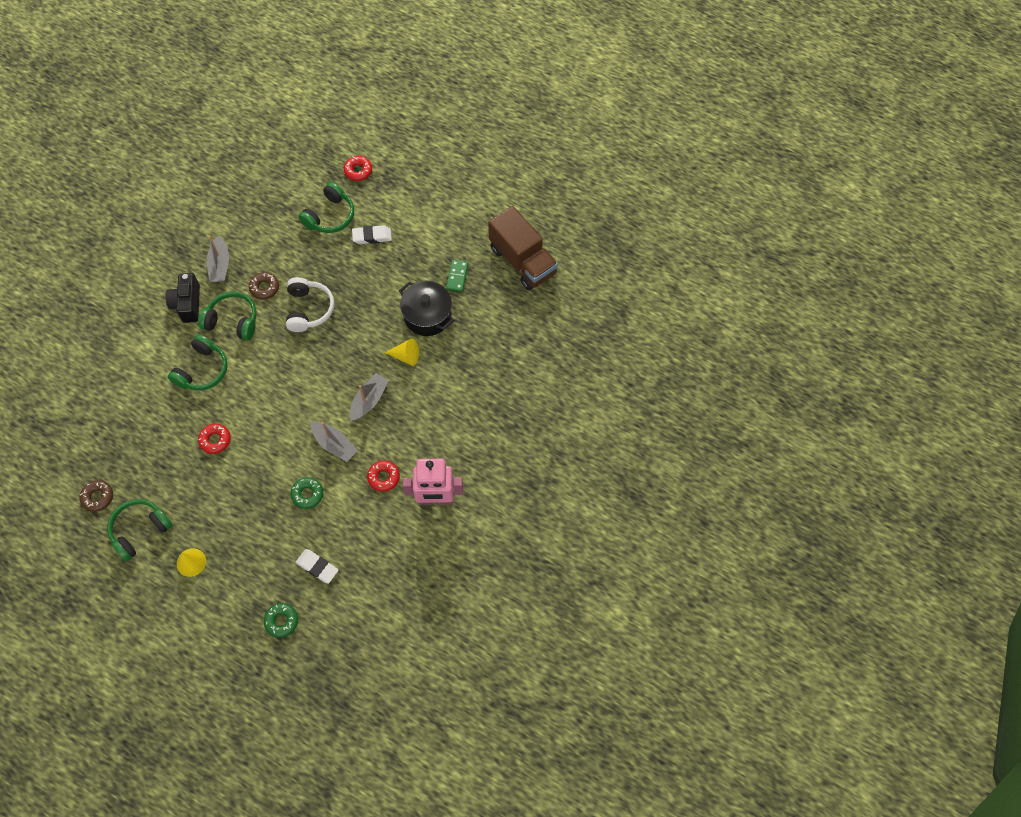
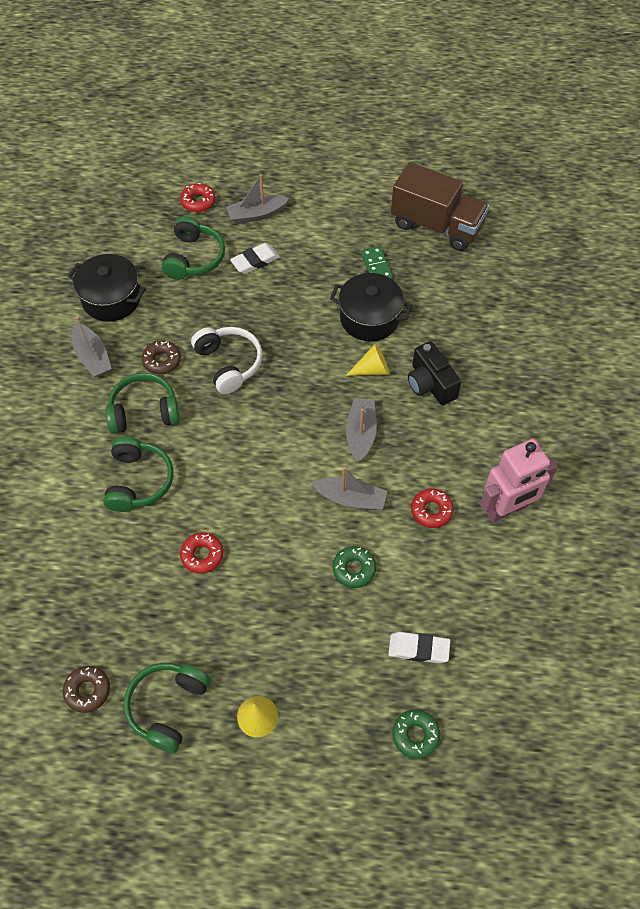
camera: 25 degrees left, 5 degrees down
black camera [165,273,200,323] -> black camera moved to [408,341,462,405]
none -> black pot [68,254,146,322]
none -> grey boat [226,174,289,224]

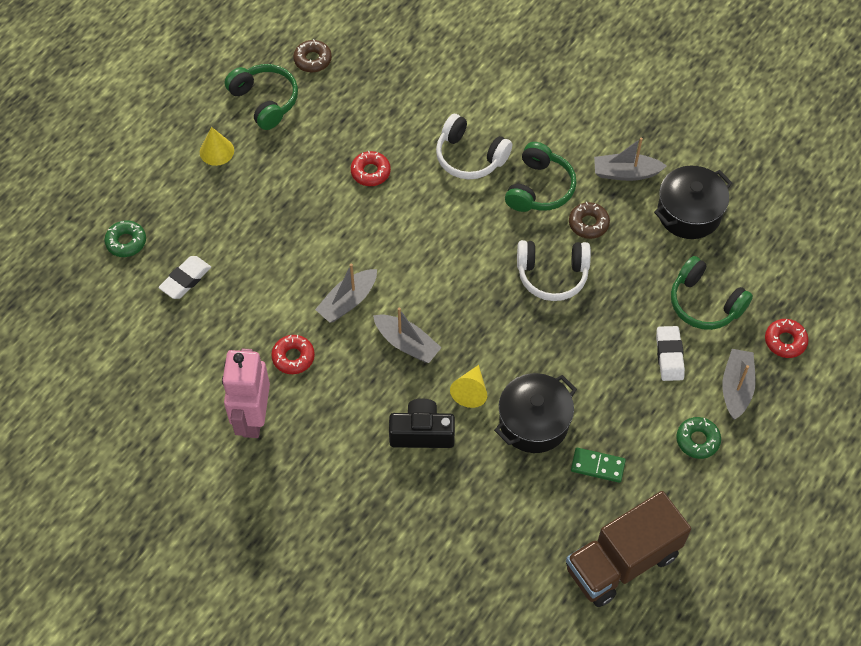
camera: 120 degrees right, 0 degrees up
green headphones [103,436,174,512] -> white headphones [436,114,512,180]
green donut [332,546,376,588] -> green donut moved to [676,417,721,459]

